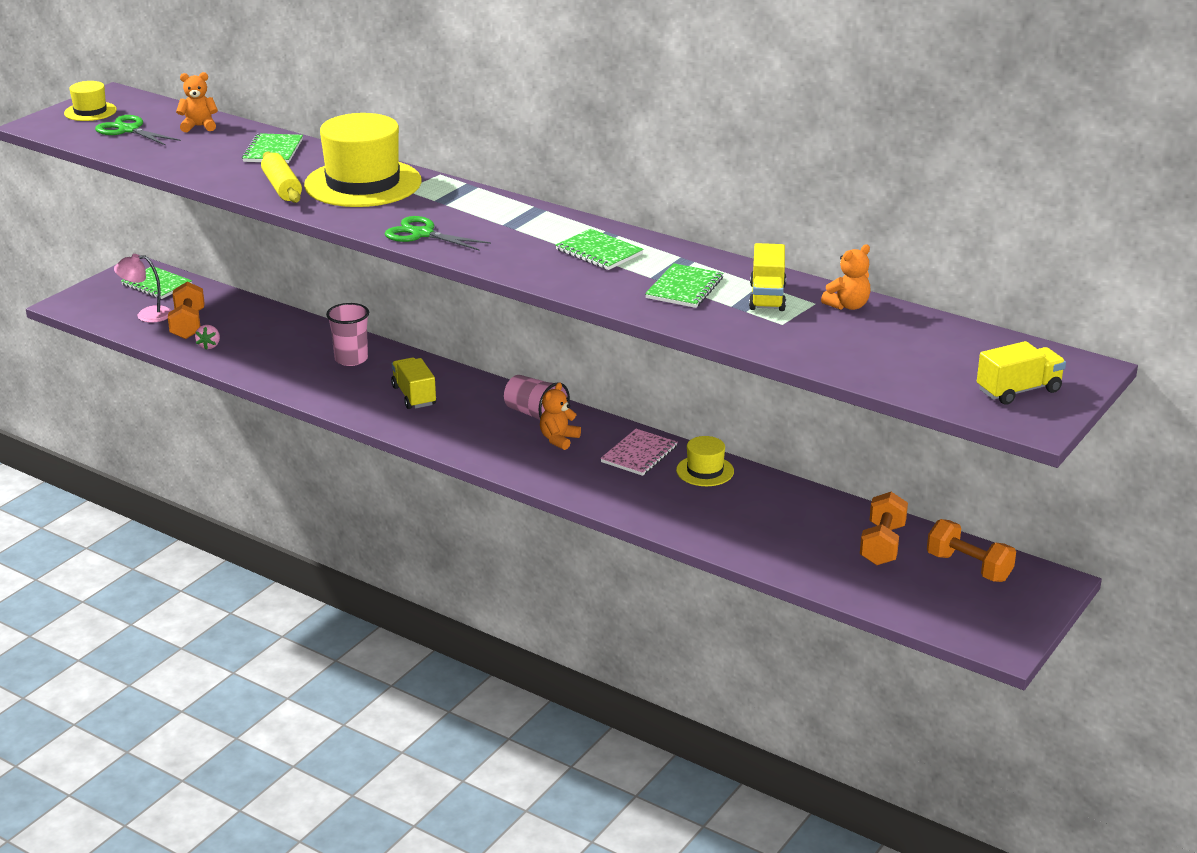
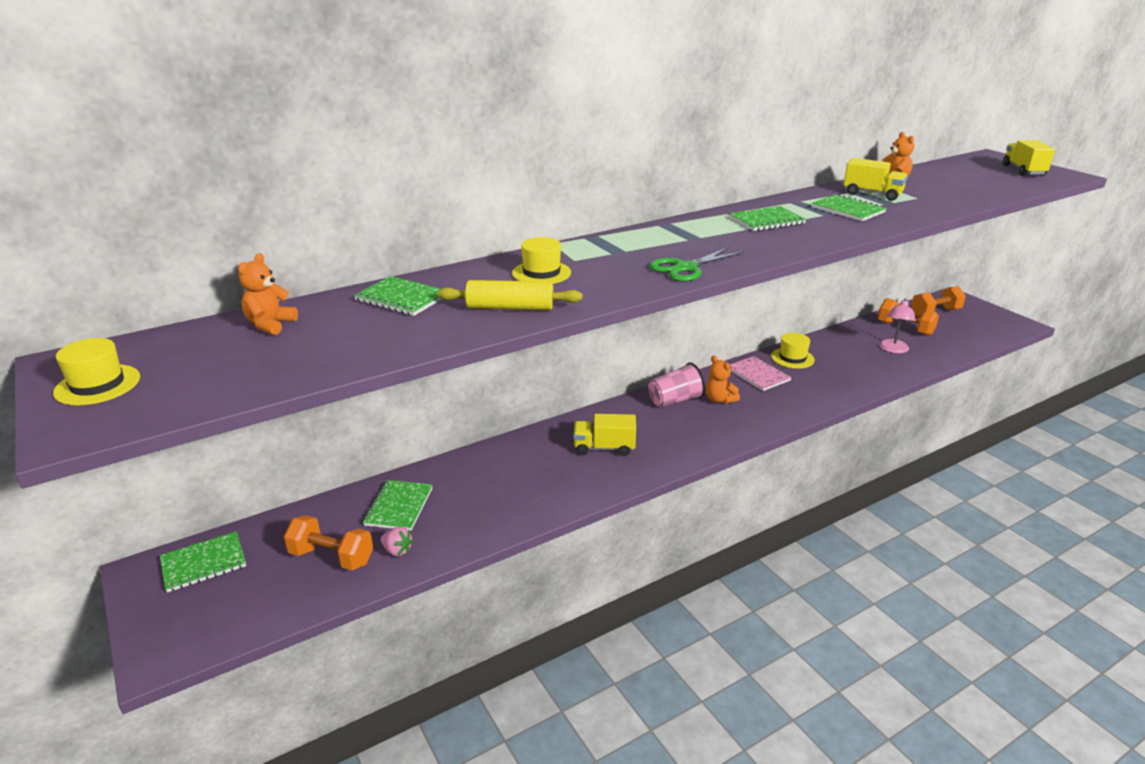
camera: 65 degrees left, 0 degrees up
green scissors [95,115,181,146] -> none
pink lamp [114,254,171,323] -> pink lamp moved to [879,298,916,353]
yellow hat [304,113,422,207] -> yellow hat [512,237,571,284], size x0.48
pink cup [326,303,369,366] -> none
none -> green notebook [363,480,433,531]

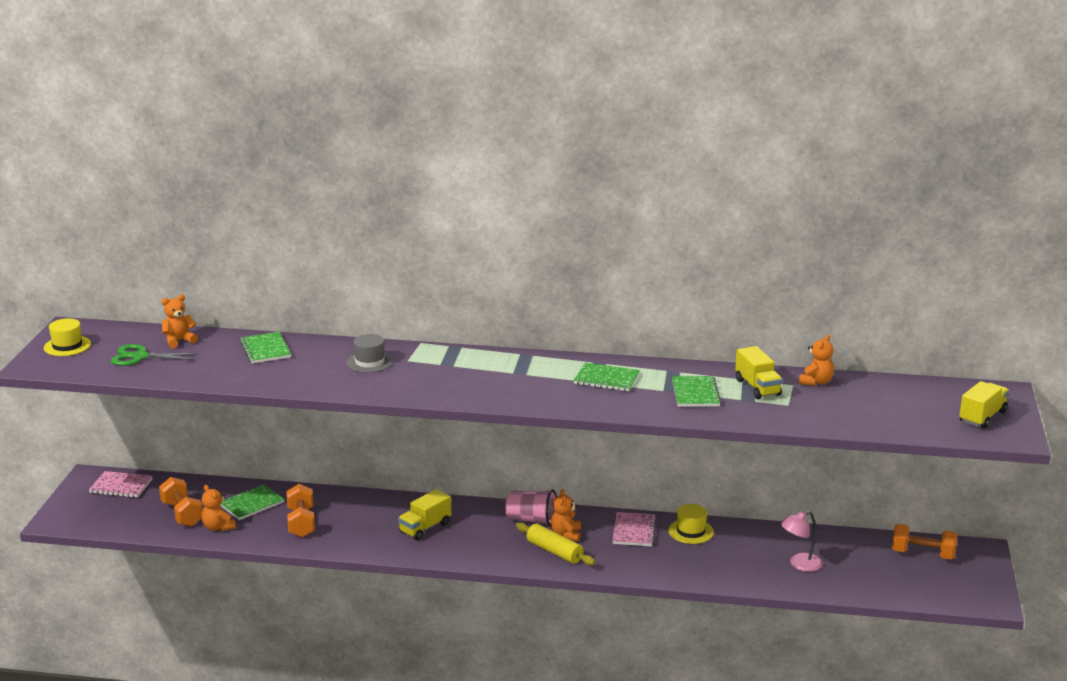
camera: 40 degrees right, 5 degrees down
green notebook [160,531,246,593] -> pink notebook [89,471,153,498]
pink strawberry [381,527,413,557] -> orange teddy bear [201,485,236,531]
yellow rolling pin [437,280,582,310] -> yellow rolling pin moved to [516,522,595,565]
yellow hat [512,237,571,284] -> grey hat [346,334,393,373]
yellow truck [573,414,636,456] -> yellow truck turned 90 degrees counterclockwise [398,489,451,541]
green scissors [649,247,744,282] -> green scissors moved to [111,344,199,366]
orange dumbbell [878,298,939,336] -> orange dumbbell moved to [286,484,315,537]

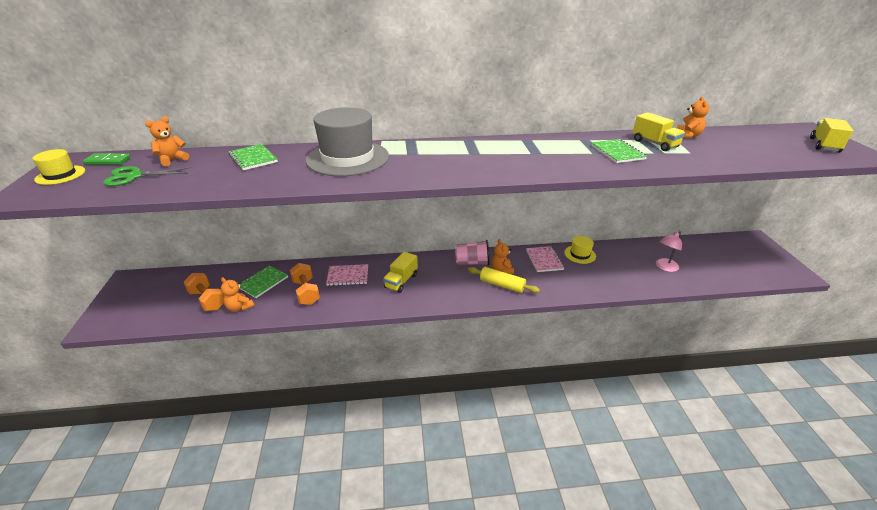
camera: 15 degrees left, 10 degrees up
pink notebook [89,471,153,498] -> pink notebook moved to [326,264,368,286]
grey hat [346,334,393,373] -> grey hat [306,107,389,176], size x2.09
green notebook [574,362,640,391] -> none
orange dumbbell [892,524,957,560] -> none
none -> green domino [83,153,131,165]

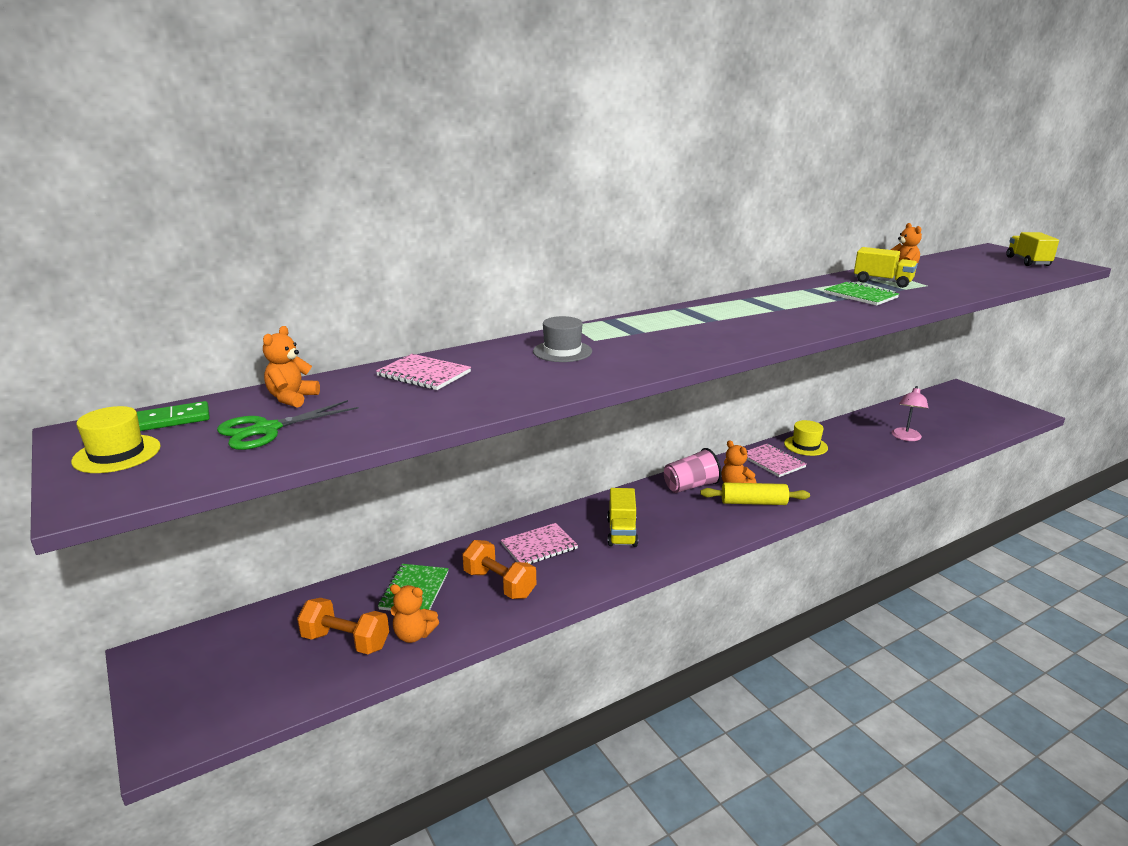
camera: 25 degrees left, 10 degrees down
green notebook [228,144,278,170] -> pink notebook [376,354,471,390]
grey hat [306,107,389,176] -> grey hat [533,316,592,362], size x0.48

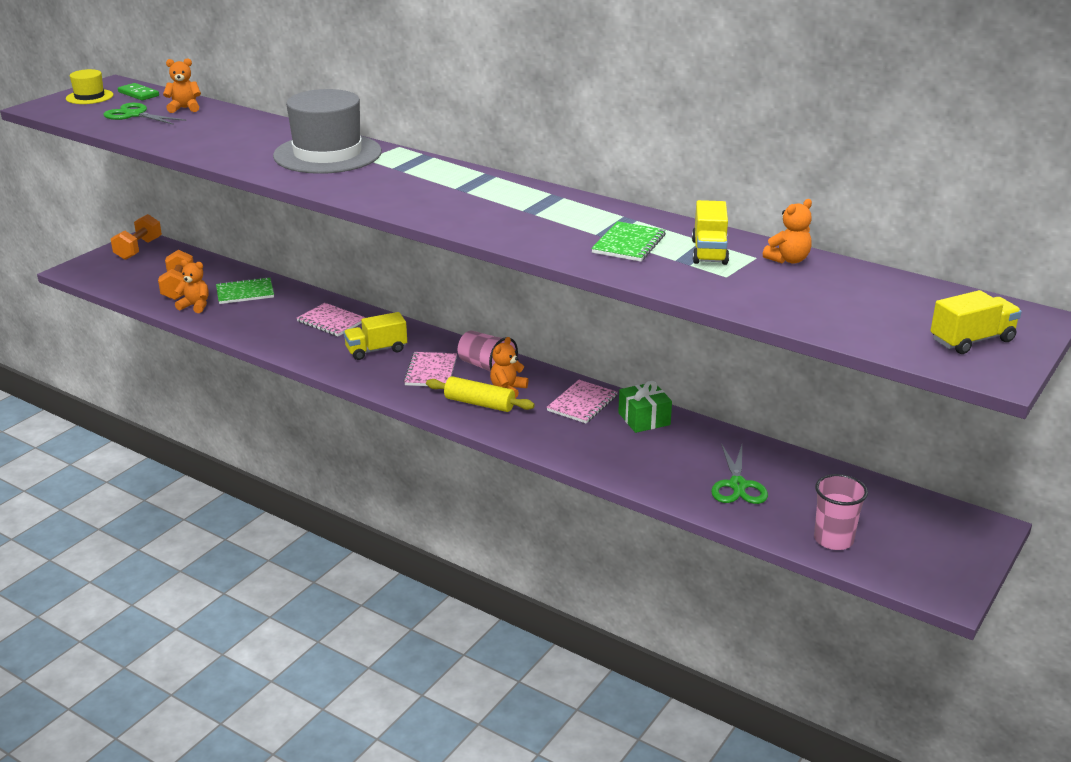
camera: 65 degrees right, 5 degrees up
pink notebook [376,354,471,390] -> pink notebook moved to [404,352,457,386]
orange teddy bear [390,584,439,643] -> orange teddy bear turned 120 degrees clockwise [175,260,208,313]
orange dumbbell [462,540,536,599] -> orange dumbbell moved to [111,214,162,260]
grey hat [533,316,592,362] -> grey hat [273,89,382,174], size x2.09
yellow rolling pin [700,483,810,505] -> yellow rolling pin turned 45 degrees counterclockwise [426,376,535,412]
yellow hat [784,420,828,456] -> green gift [618,381,672,433]
pink lamp [892,386,929,441] -> green scissors [711,444,768,504]
none -> pink cup [814,474,868,550]

